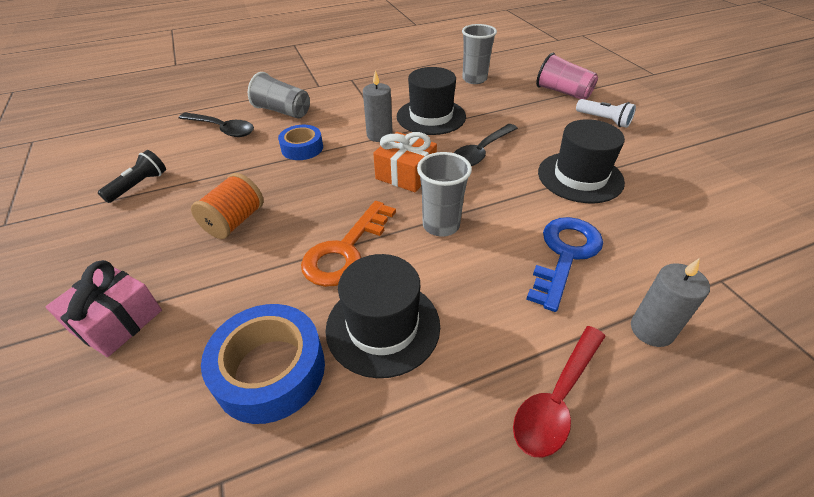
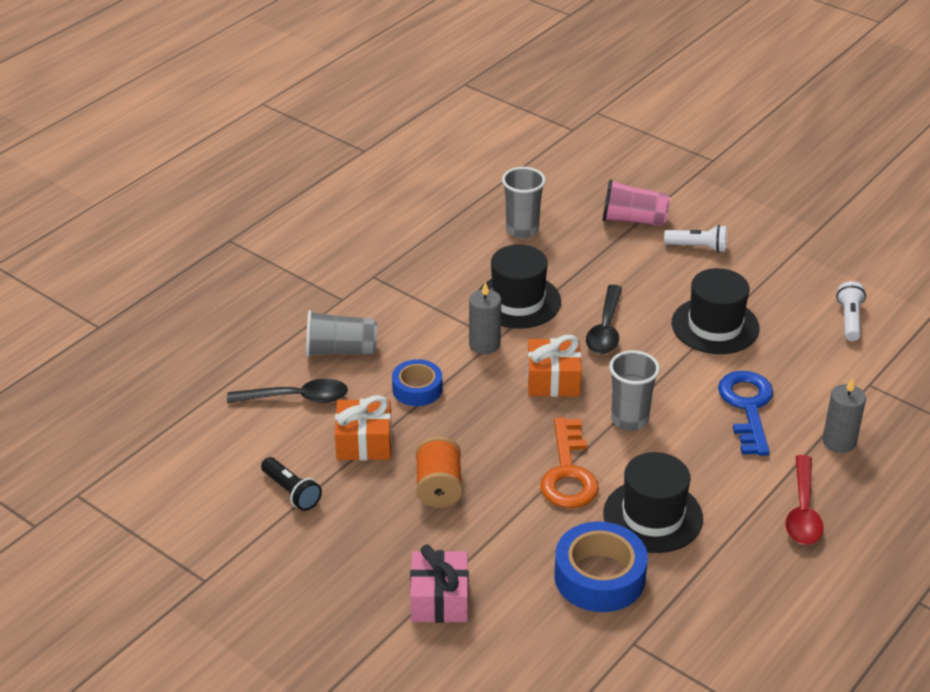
camera: 30 degrees left, 5 degrees down
black flashlight [98,150,166,203] -> black flashlight turned 135 degrees clockwise [261,457,322,511]
none -> orange gift [335,395,392,460]
none -> white flashlight [836,281,866,341]

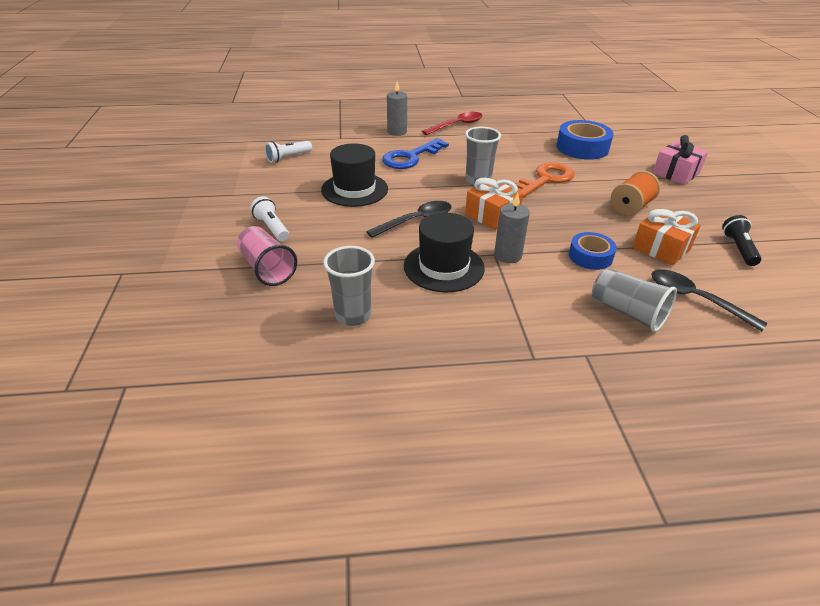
camera: 135 degrees left, 0 degrees up
black hat [603,452,703,553] -> none

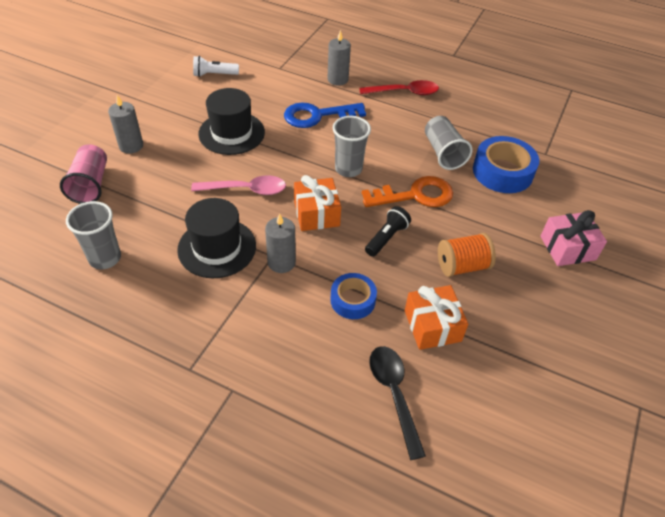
camera: 30 degrees right, 10 degrees up
white flashlight [250,197,289,241] -> grey candle [108,95,143,154]
black spoon [366,201,451,238] -> pink spoon [191,175,286,195]
grey cup [592,268,677,332] -> grey cup moved to [425,116,473,170]
black flashlight [722,215,761,266] -> black flashlight moved to [365,206,411,257]

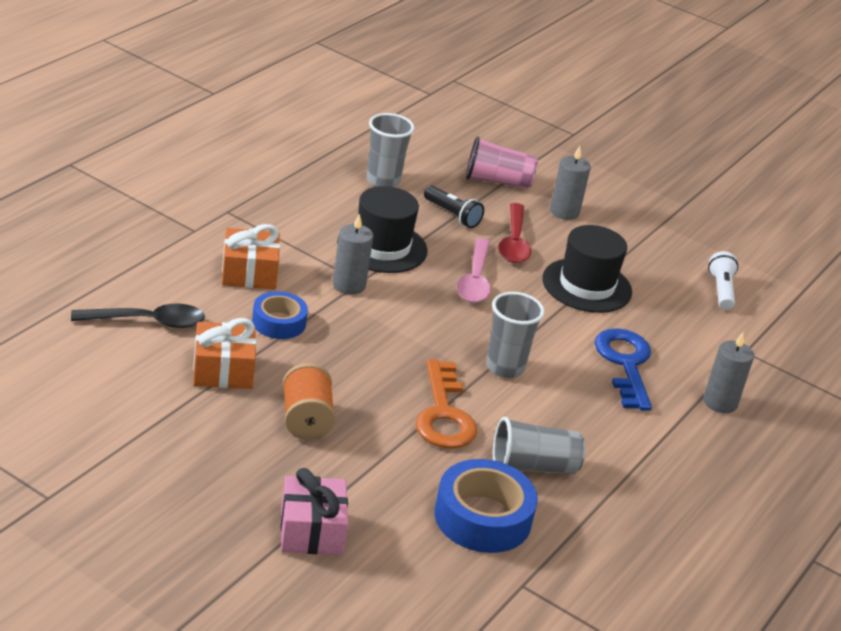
camera: 95 degrees right, 15 degrees down
orange gift [294,175,341,231] -> orange gift moved to [222,224,280,290]
red spoon [359,80,439,95] -> red spoon moved to [498,203,531,263]
black flashlight [365,206,411,257] -> black flashlight moved to [424,186,484,228]

